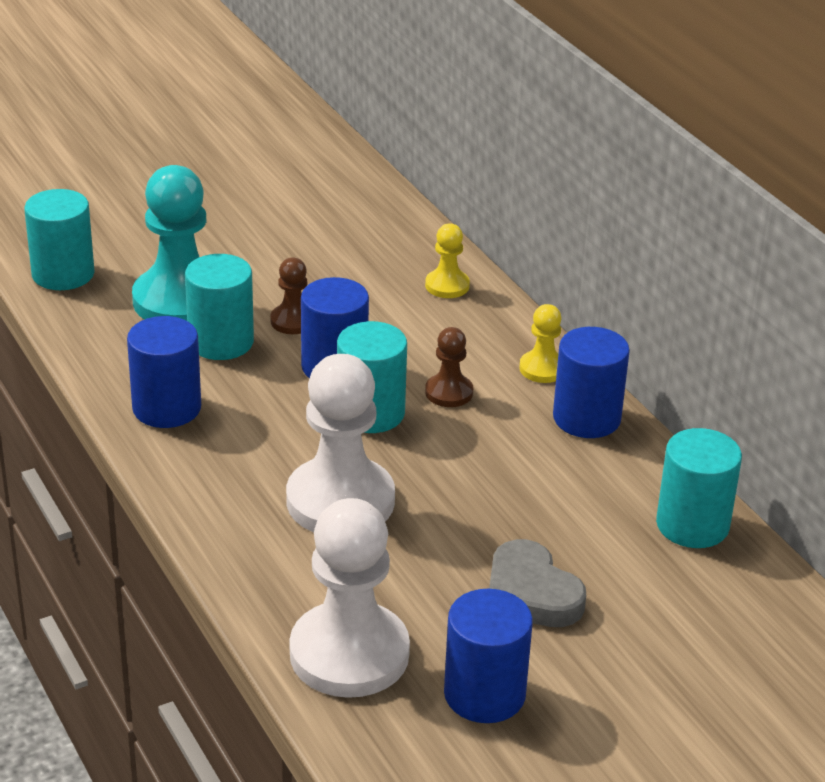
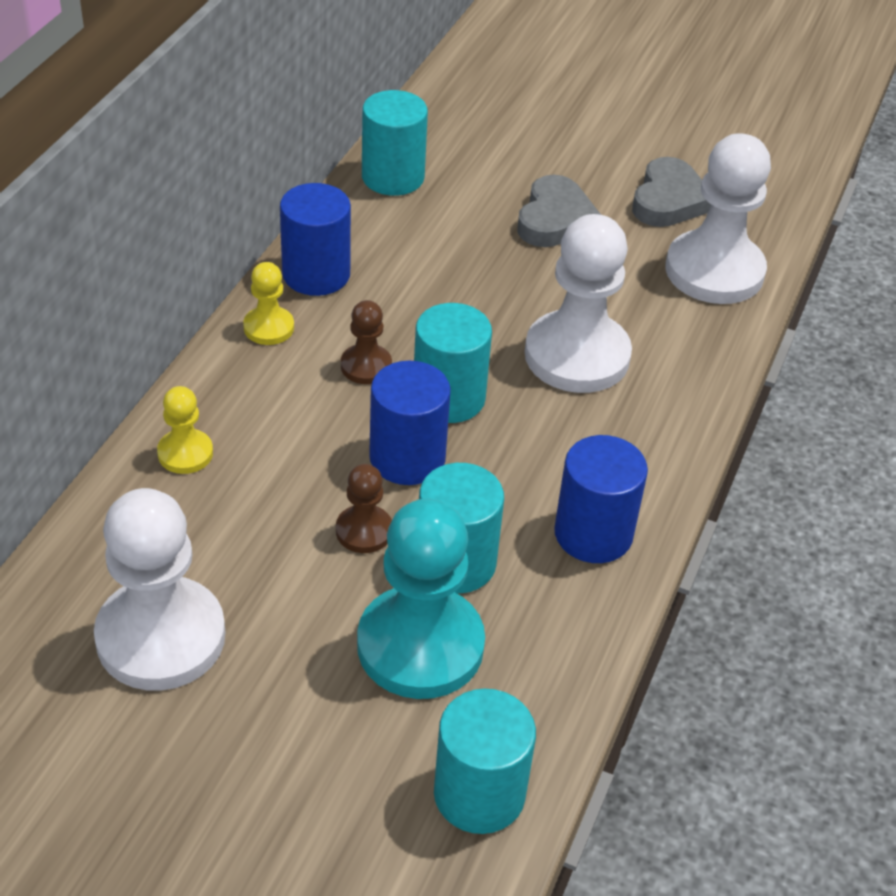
camera: 130 degrees left, 10 degrees up
blue cylinder [444,589,533,723] -> grey heart [632,157,711,227]
none -> white pawn [94,488,225,691]

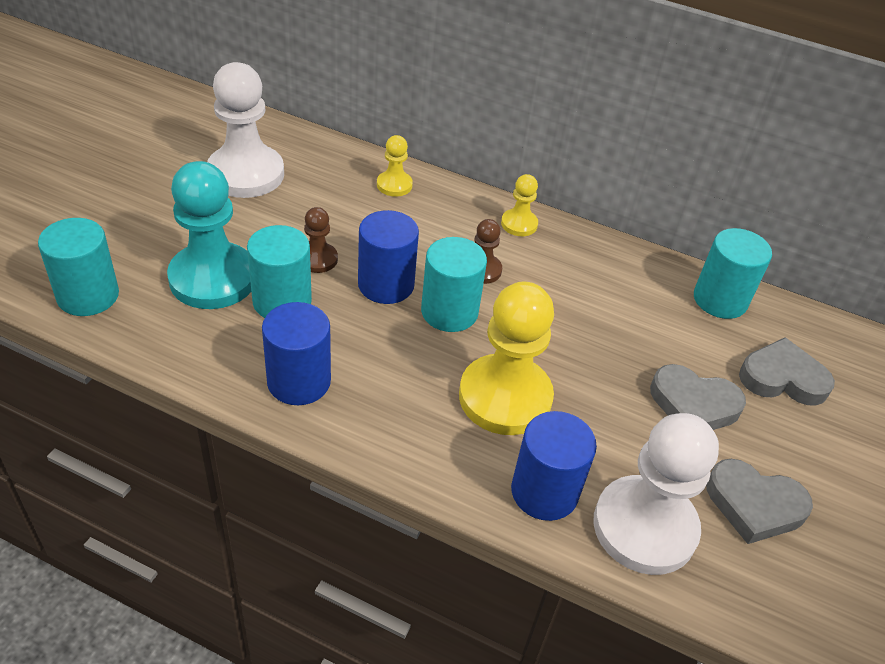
camera: 90 degrees right, 0 degrees up
blue cylinder [280,183,351,296] -> blue cylinder moved to [511,411,597,521]
white pawn [525,214,632,393] -> yellow pawn [459,282,554,435]
none -> grey heart [739,337,835,405]

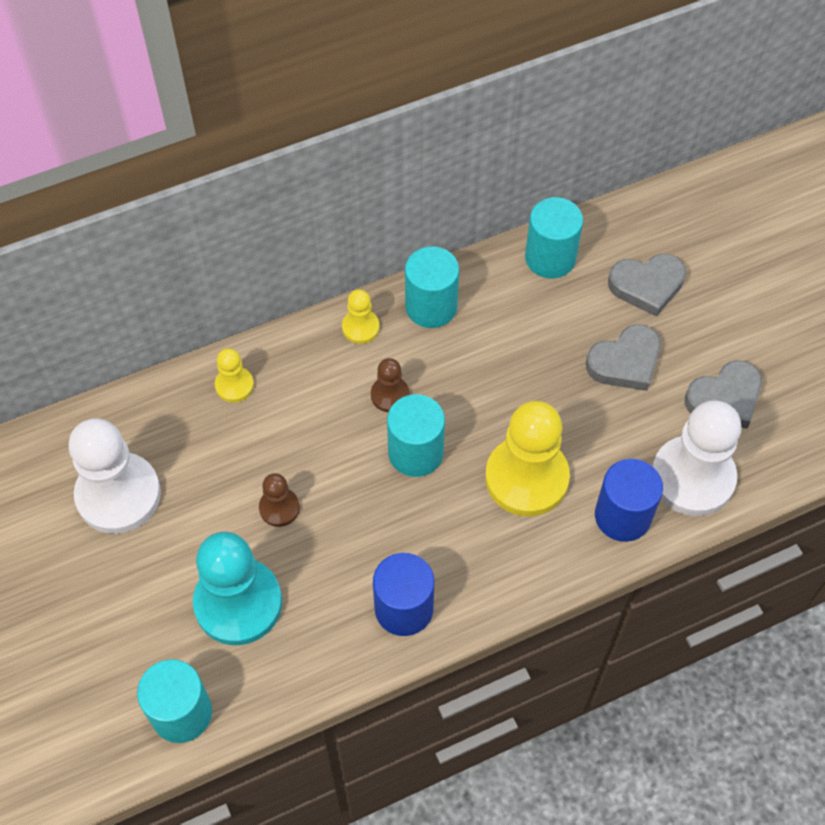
camera: 45 degrees left, 15 degrees up
turquoise cylinder [247,225,312,318] -> turquoise cylinder moved to [405,246,459,328]
blue cylinder [358,210,419,304] -> none
grey heart [739,337,835,405] -> grey heart turned 150 degrees counterclockwise [608,254,686,317]

